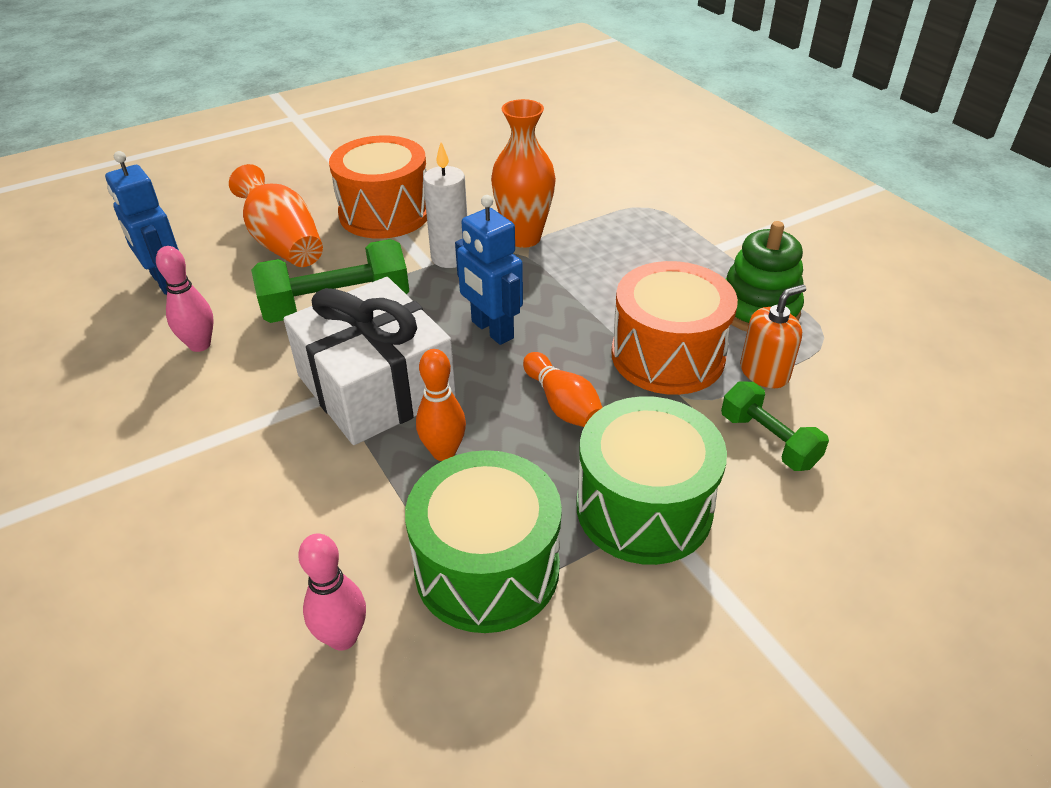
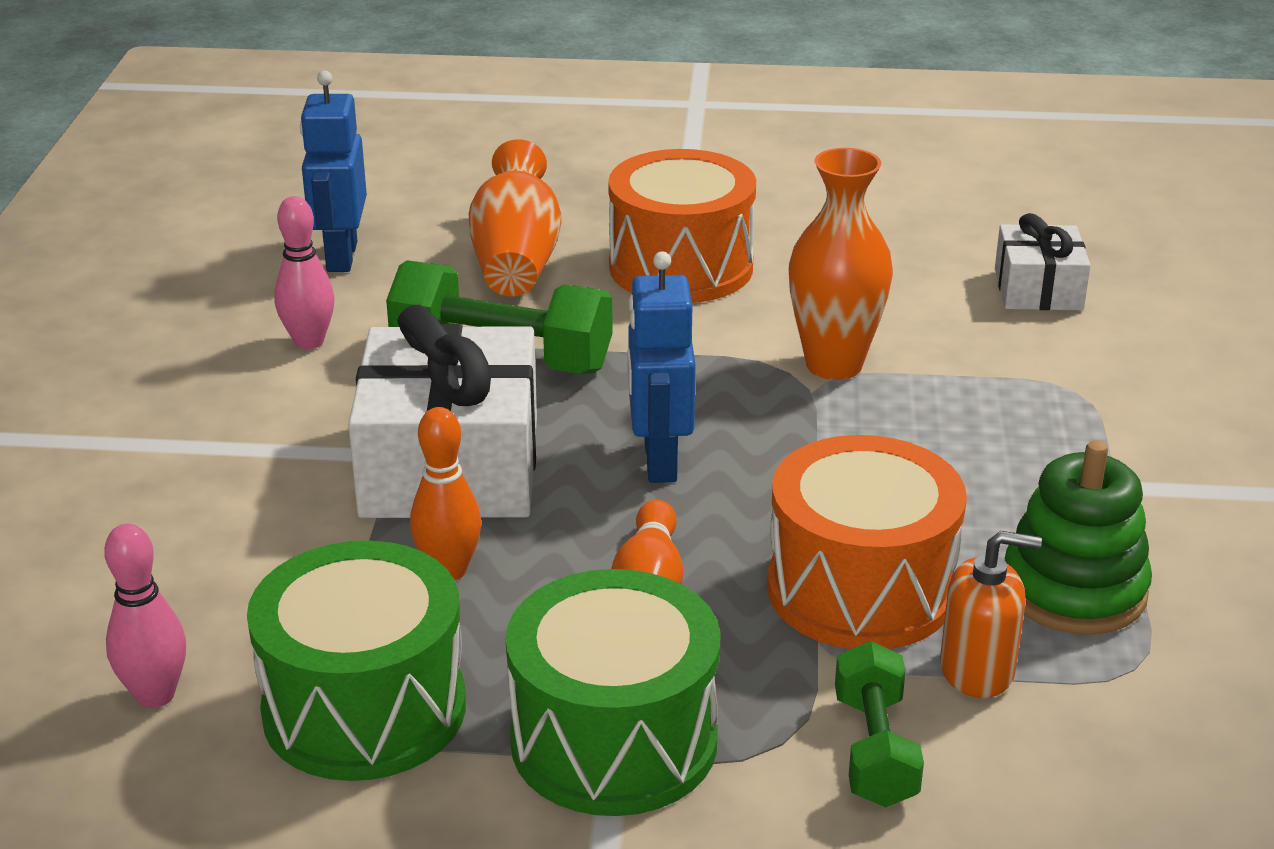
camera: 35 degrees right, 10 degrees down
white candle [423,142,467,268] -> none
none -> white gift [995,213,1091,310]

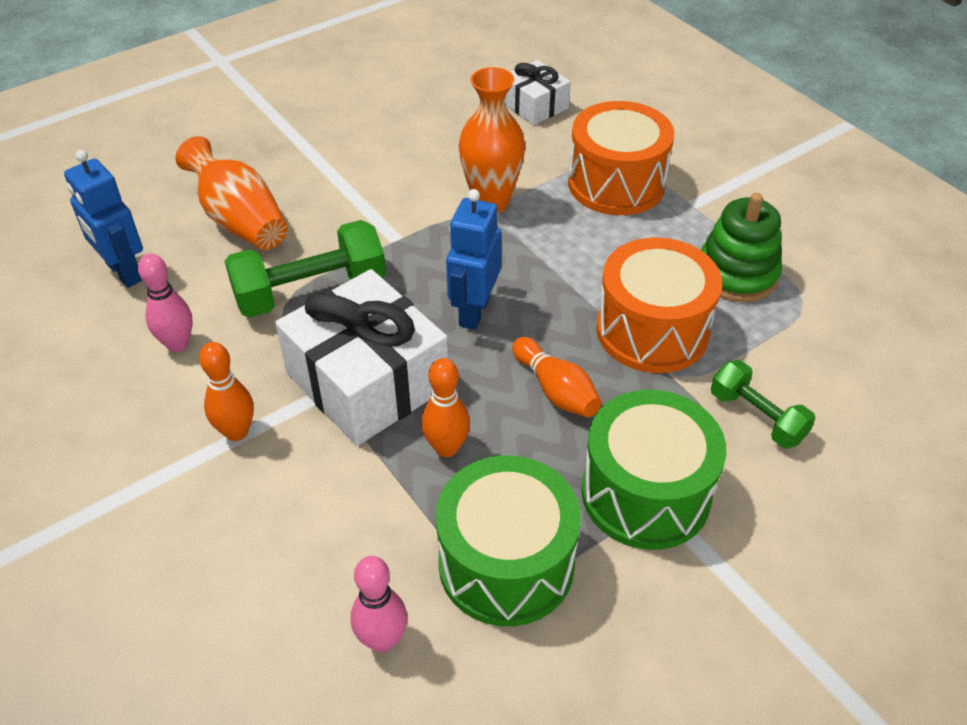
camera: 40 degrees left, 15 degrees up
orange drum [608,149,756,303] -> orange drum moved to [568,101,674,215]
blue robot [627,252,696,483] -> blue robot turned 60 degrees clockwise [446,189,501,330]
orange soap dispenser [940,531,1042,698] -> none
none -> orange bowling pin [199,342,254,441]

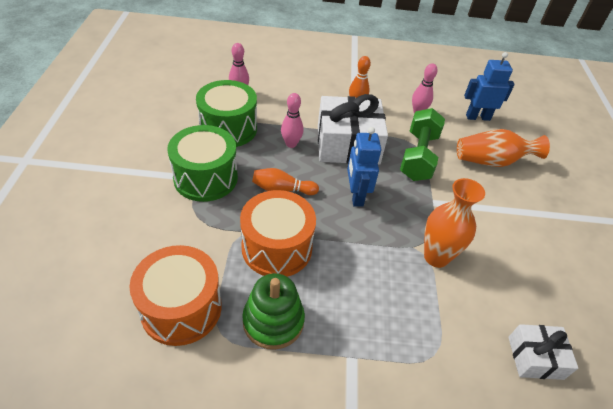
camera: 125 degrees right, 0 degrees up
orange bowling pin [422,358,470,457] -> pink bowling pin [281,93,303,148]
blue robot [446,189,501,330] -> blue robot turned 150 degrees counterclockwise [347,127,381,207]
orange drum [568,101,674,215] -> orange drum moved to [129,245,222,346]
green dumbbell [711,360,816,448] -> none

